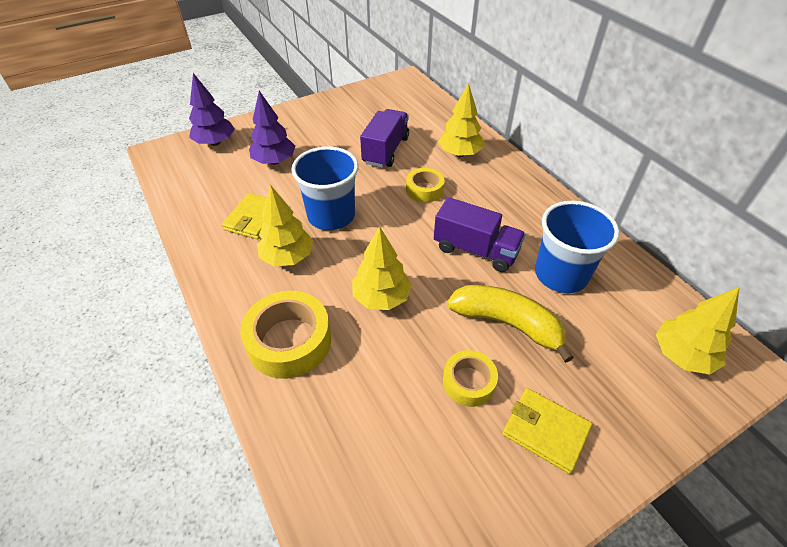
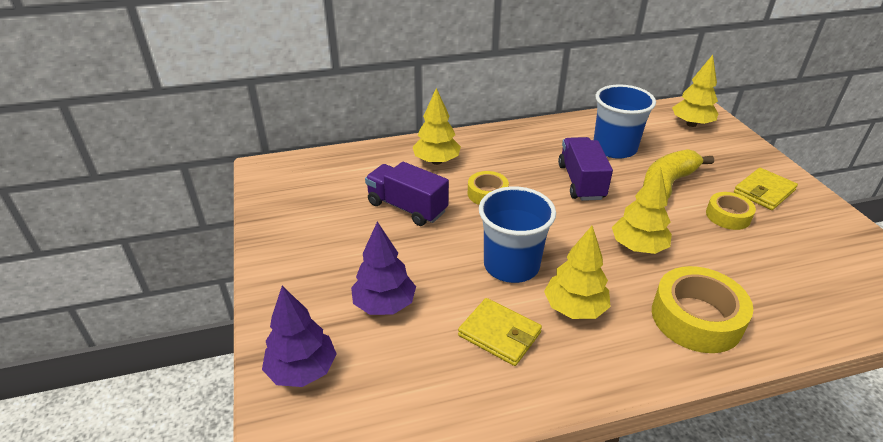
camera: 75 degrees left, 10 degrees down
purple truck [434,197,526,272] -> purple truck turned 45 degrees counterclockwise [558,137,613,201]

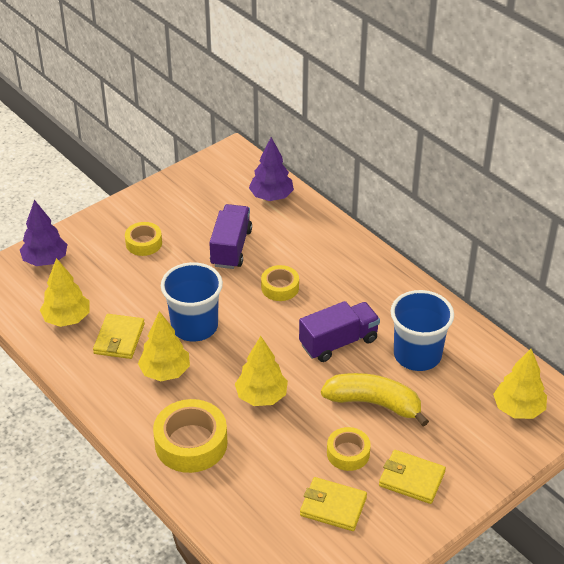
camera: 65 degrees right, 5 degrees up
purple tree [351,222,416,315] -> purple tree moved to [249,137,294,201]
yellow tree [413,88,461,165] -> yellow tree moved to [40,258,89,327]
none -> yellow tape [125,222,162,256]
none -> yellow wallet [300,477,367,531]

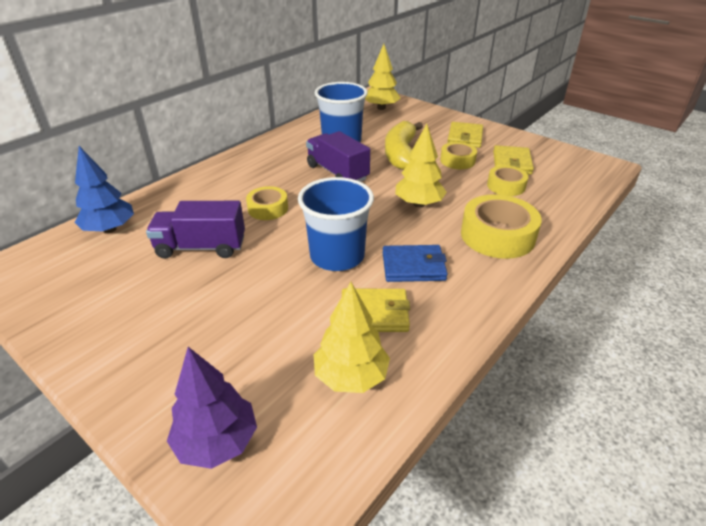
camera: 100 degrees left, 5 degrees down
yellow tape [125,222,162,256] -> yellow tape moved to [487,165,528,196]
yellow tree [138,311,190,381] -> blue wallet [383,245,448,282]
purple tree [249,137,294,201] -> blue tree [75,146,134,233]

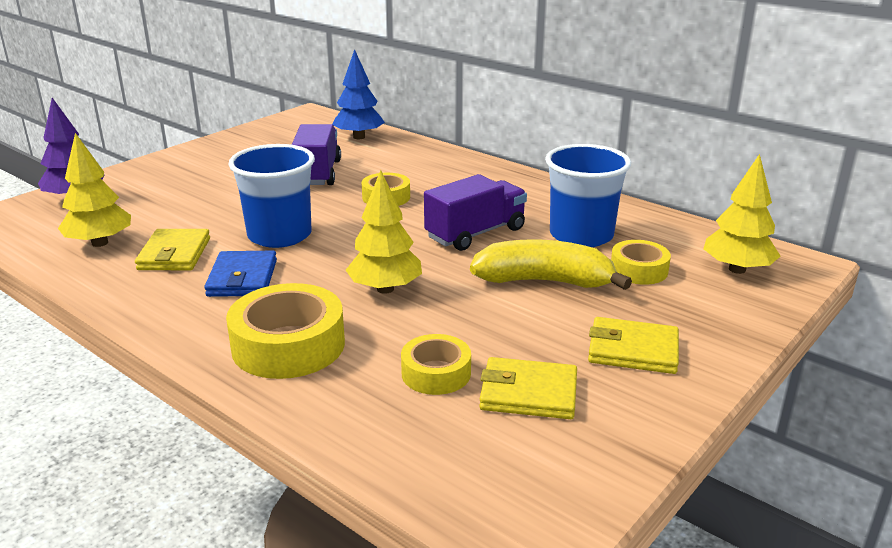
camera: 90 degrees right, 10 degrees down
yellow tape [440,142,477,169] -> yellow tape moved to [611,240,671,285]

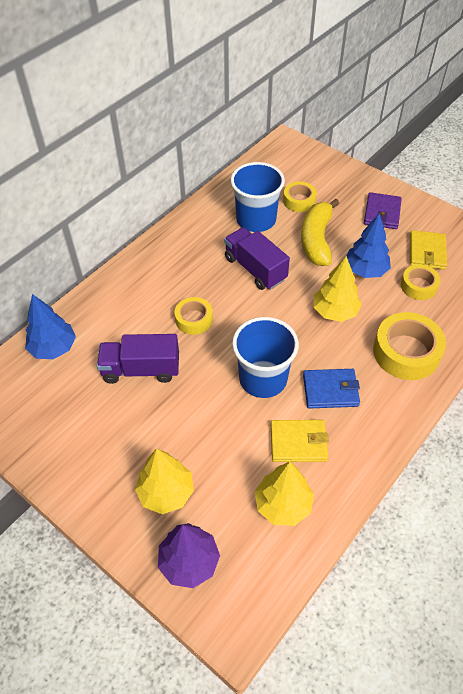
camera: 90 degrees left, 25 degrees up
yellow wallet [588,317,679,374] -> purple wallet [364,192,402,229]
yellow tree [704,154,780,274] -> yellow tree moved to [135,449,194,514]
none -> blue tree [346,213,391,278]

